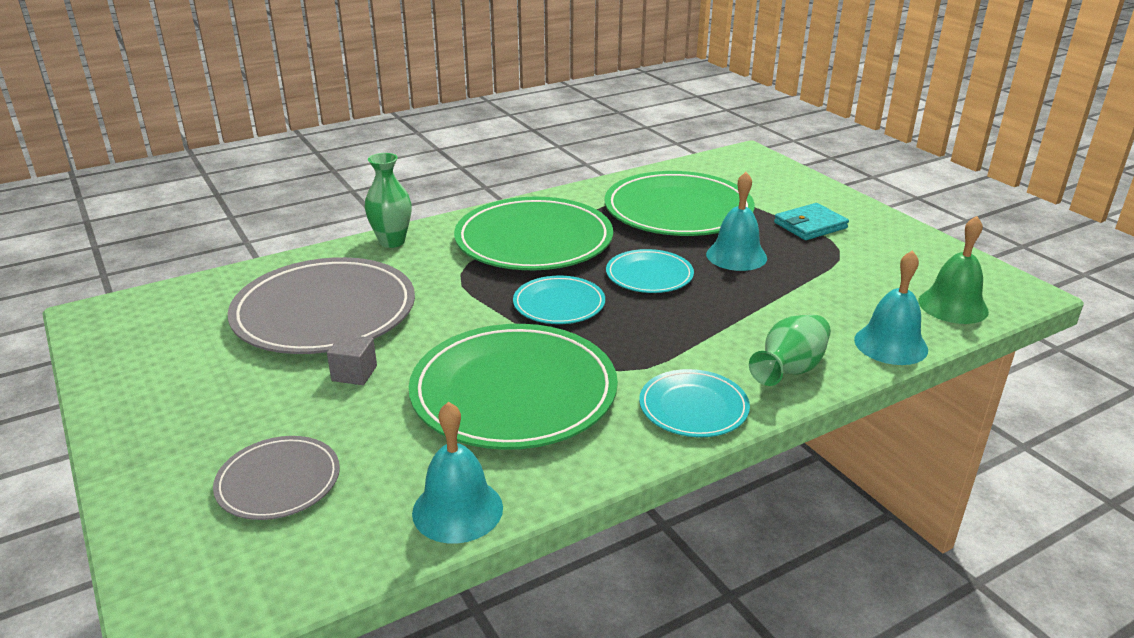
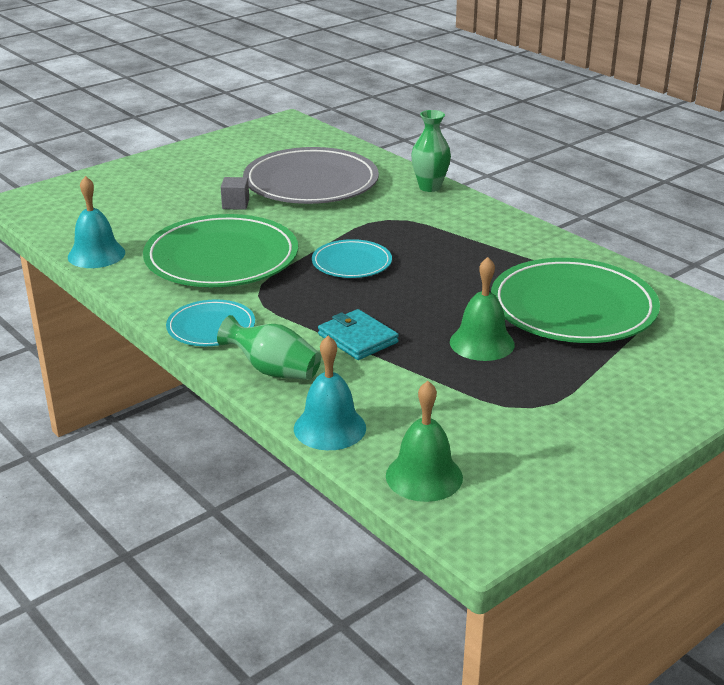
camera: 80 degrees right, 0 degrees up
grey plate [213,436,340,520] -> none
green plate [454,197,613,270] -> none
turquoise plate [606,249,694,293] -> none
turquoise bell [706,172,767,271] -> green bell [450,257,515,361]
turquoise wallet [774,203,849,240] -> turquoise wallet moved to [318,309,399,360]

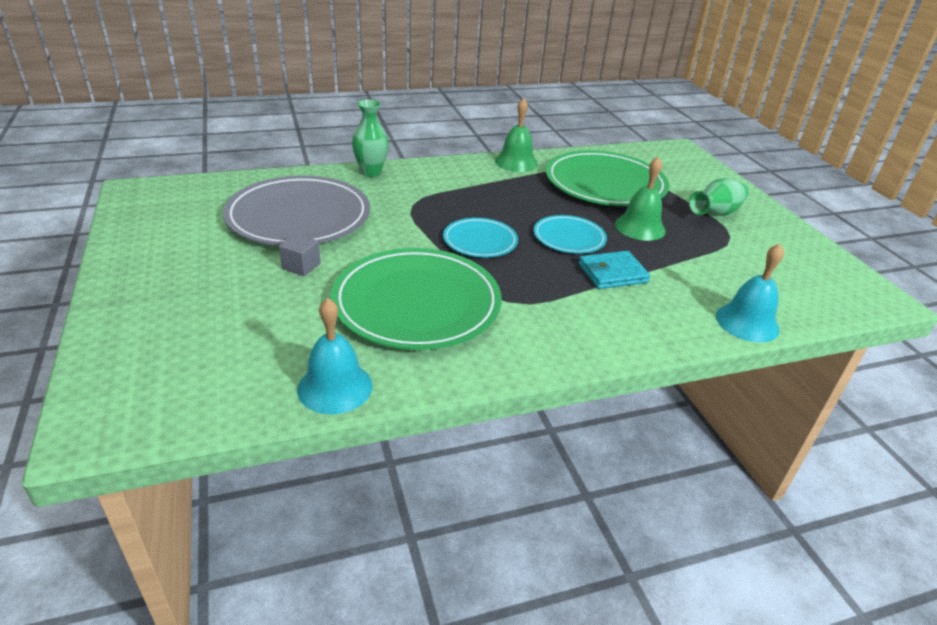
camera: 70 degrees left, 5 degrees up
turquoise plate [166,299,255,346] -> turquoise plate moved to [534,215,607,254]
green vase [217,315,321,380] -> green vase moved to [689,178,749,216]
green bell [386,381,463,502] -> green bell moved to [495,98,538,172]

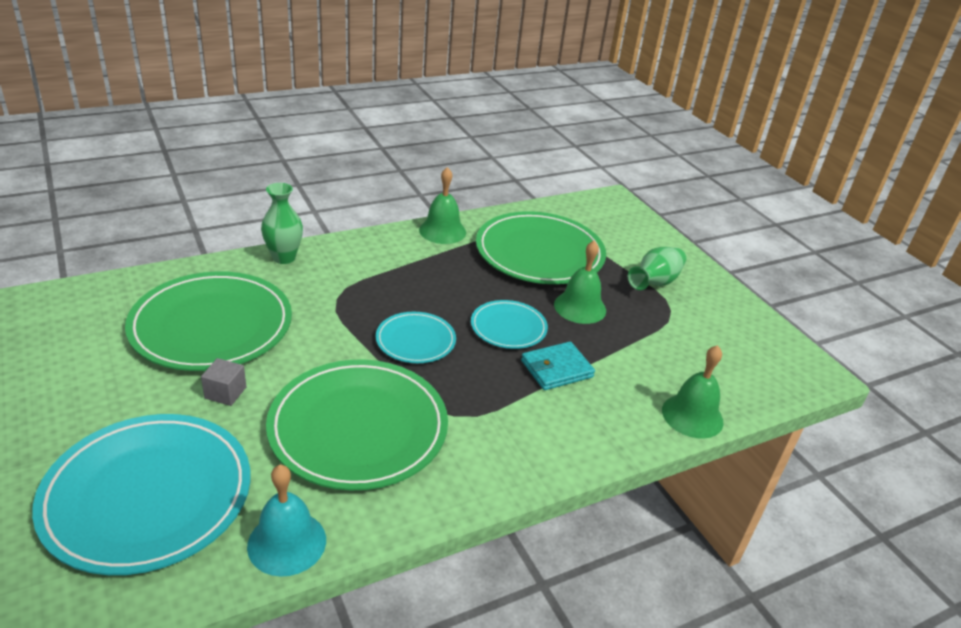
camera: 10 degrees left, 0 degrees up
grey plate [223,176,370,246] -> green plate [125,271,292,371]
turquoise bell [716,243,784,342] -> green bell [662,345,724,439]
none -> turquoise plate [32,414,251,575]

